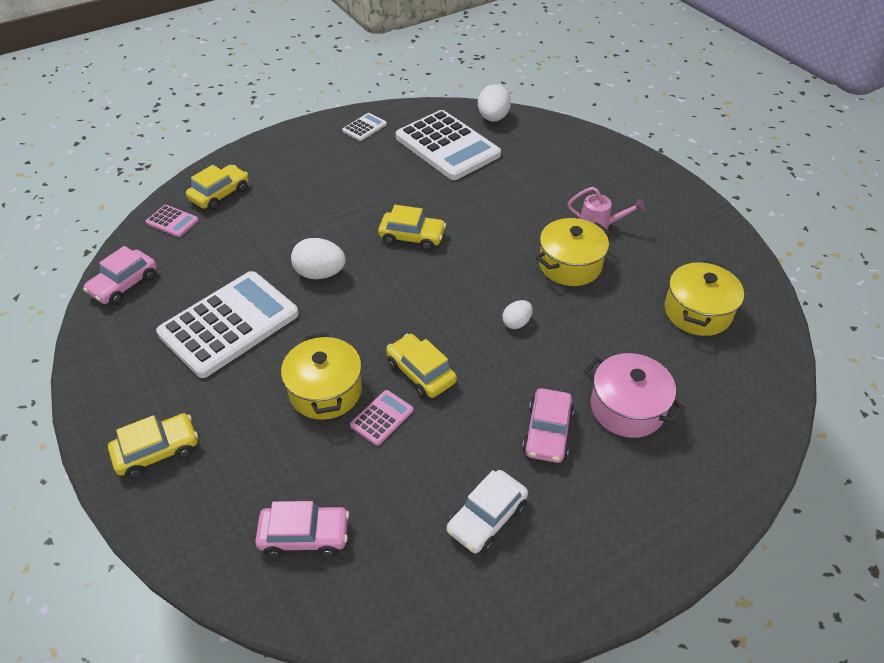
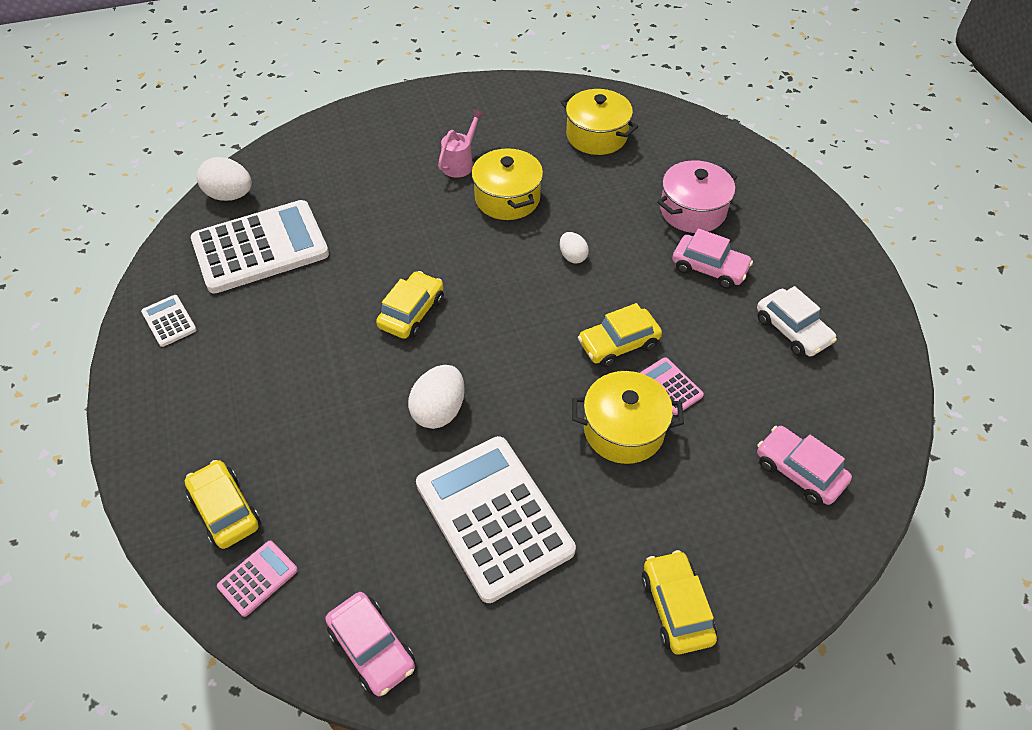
camera: 75 degrees left, 5 degrees up
pink car [255,501,349,557] -> pink car turned 60 degrees counterclockwise [757,426,852,505]

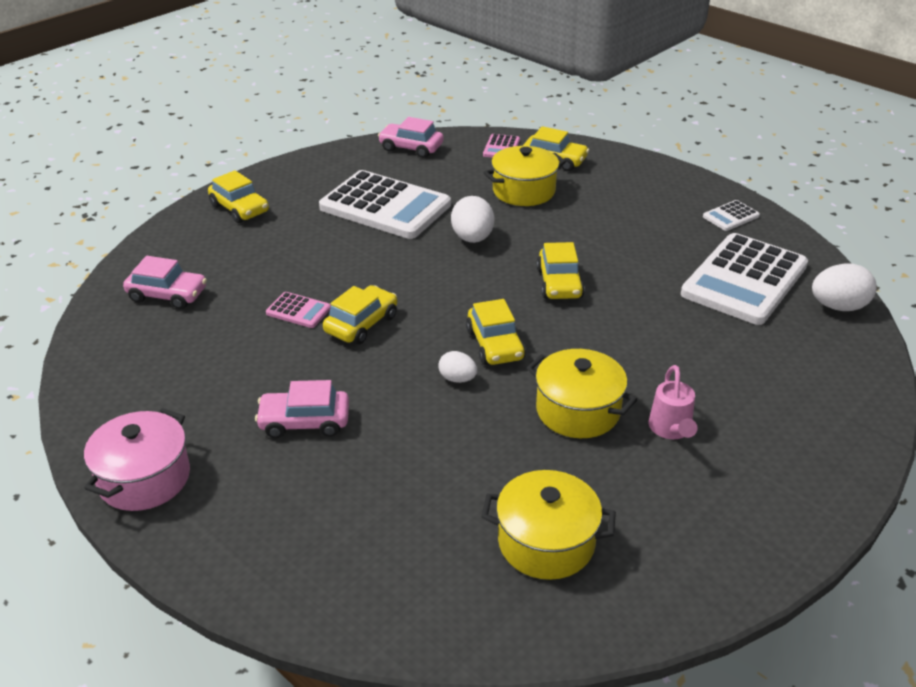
camera: 150 degrees right, 15 degrees down
white calculator [141,295,197,347] -> white calculator turned 120 degrees clockwise [703,200,760,231]
yellow pot [572,371,684,464] -> yellow pot moved to [483,146,566,206]
pink pot [657,160,737,233] -> pink pot moved to [84,408,190,511]
white car [757,286,837,357] -> none
none -> yellow car [466,299,526,365]

